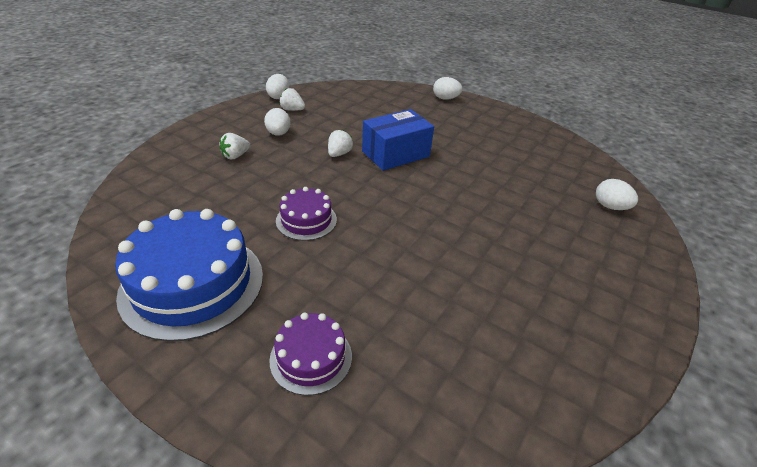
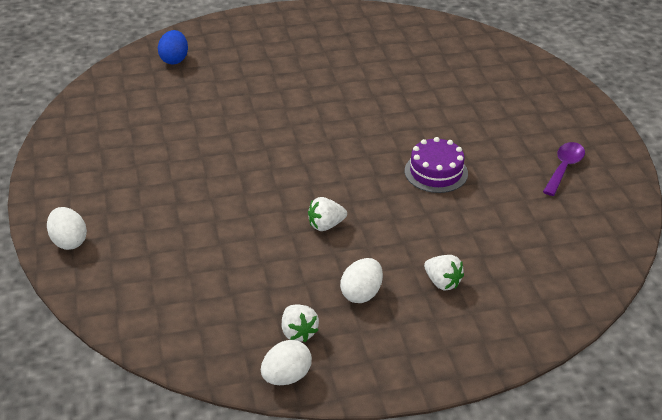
camera: 135 degrees left, 0 degrees up
blue cake [115,209,263,342] -> purple spoon [543,142,585,196]
white strawberry [219,133,250,160] -> white strawberry turned 45 degrees clockwise [424,255,464,290]
purple cake [269,313,352,396] -> none
blue box [362,109,434,171] -> none
white egg [596,179,638,210] -> blue egg [158,30,188,65]

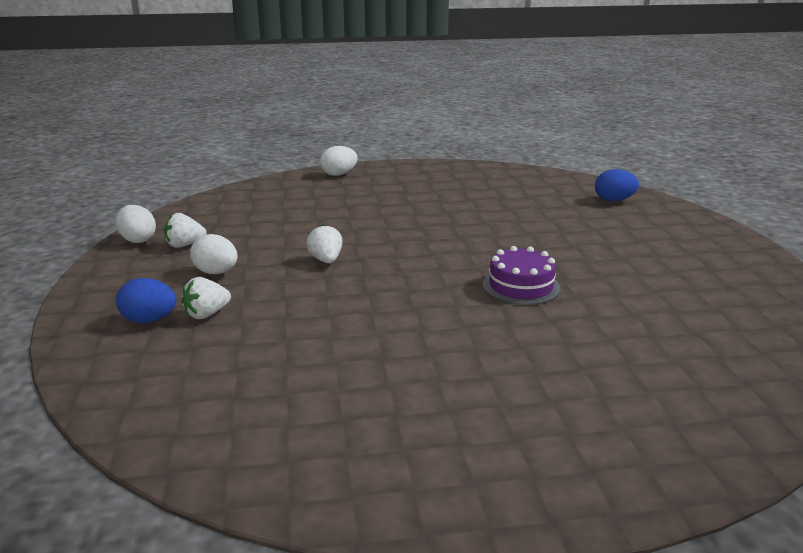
camera: 95 degrees right, 15 degrees down
purple cake [405,137,468,193] -> purple cake moved to [482,246,561,305]
purple spoon [543,142,585,196] -> none
none -> blue egg [116,278,176,323]

